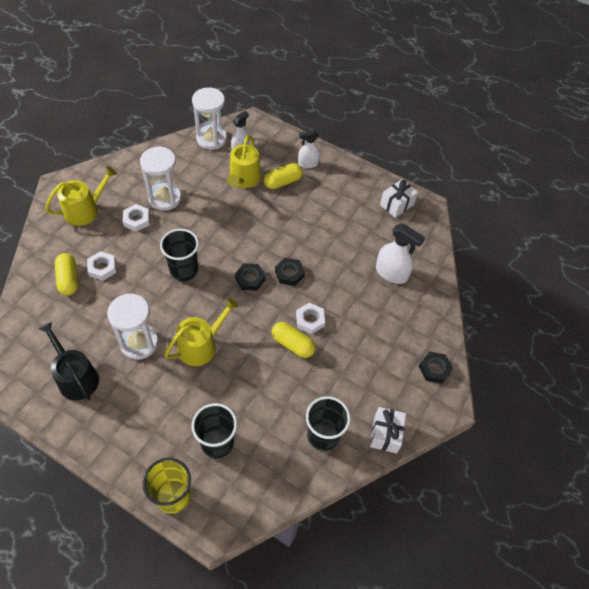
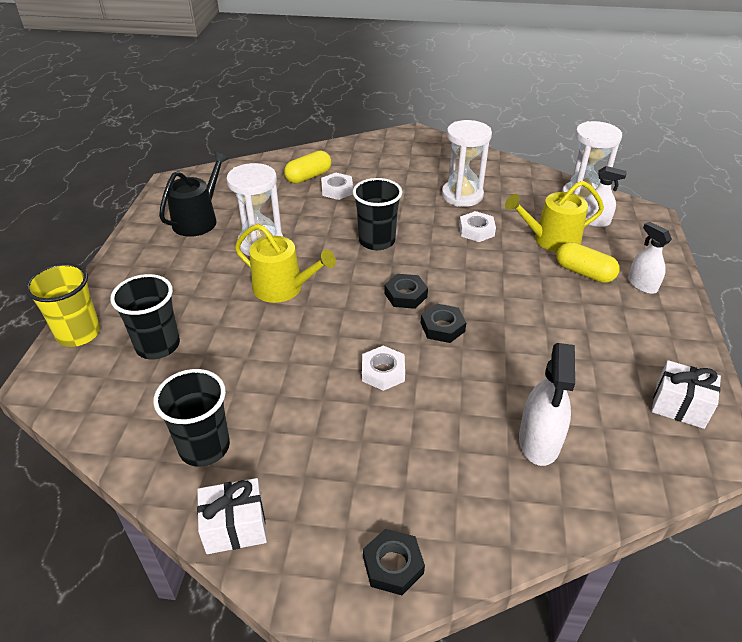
camera: 70 degrees right, 15 degrees down
yellow watering can [45,166,117,226] -> none
white nut [123,204,150,232] -> white nut moved to [459,211,496,242]
yellow capsule [272,322,316,358] -> none

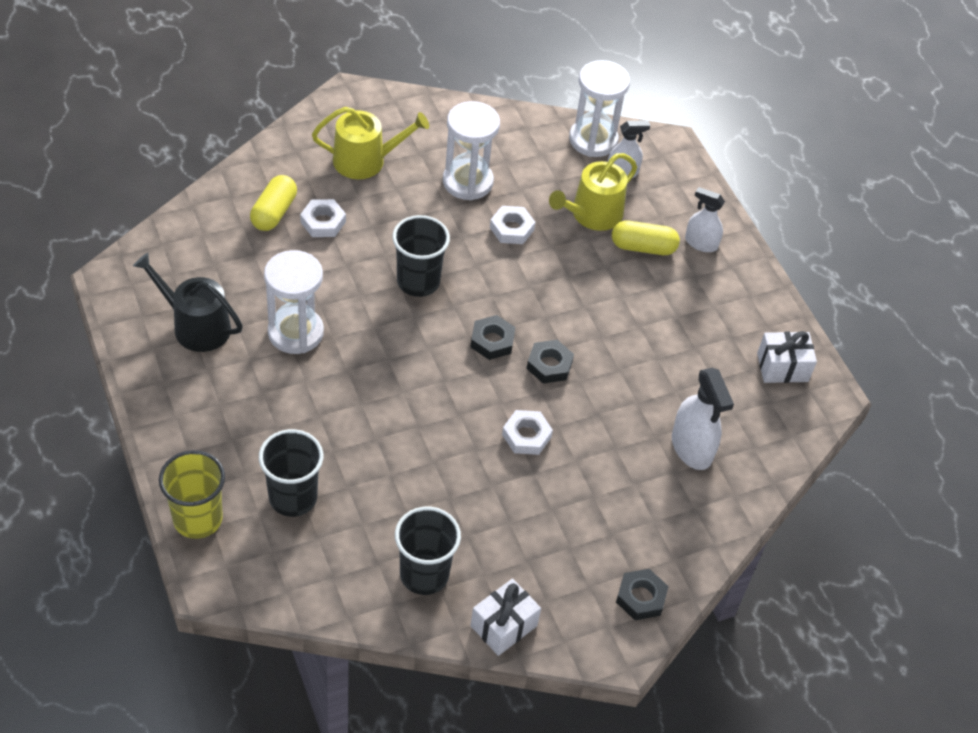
camera: 35 degrees left, 10 degrees up
black watering can [159,152,229,237] -> black watering can turned 60 degrees counterclockwise [133,253,243,352]
yellow watering can [235,224,336,303] -> yellow watering can moved to [312,107,429,179]

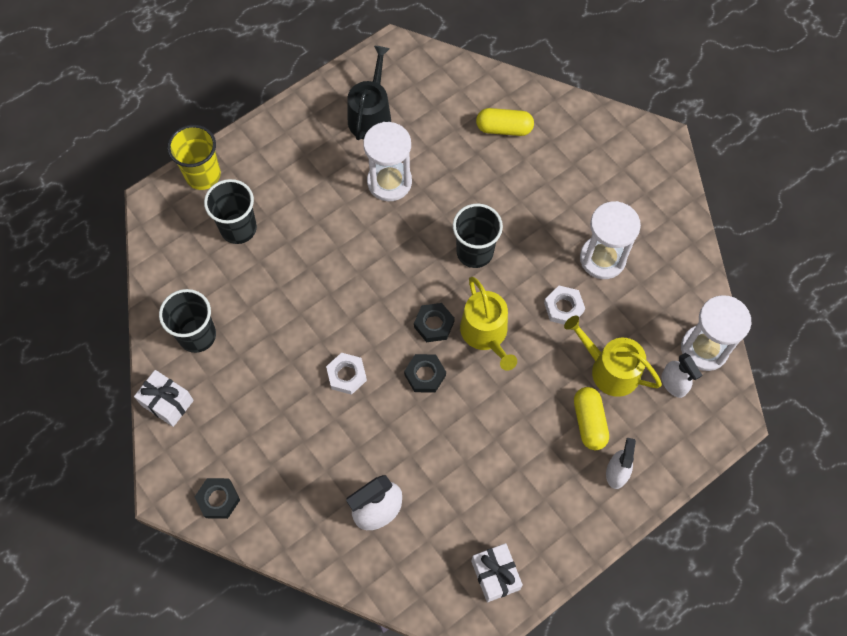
camera: 80 degrees right, 15 degrees up
white nut [300,199,346,237] -> none
yellow watering can [312,107,429,179] -> yellow watering can moved to [460,277,517,371]

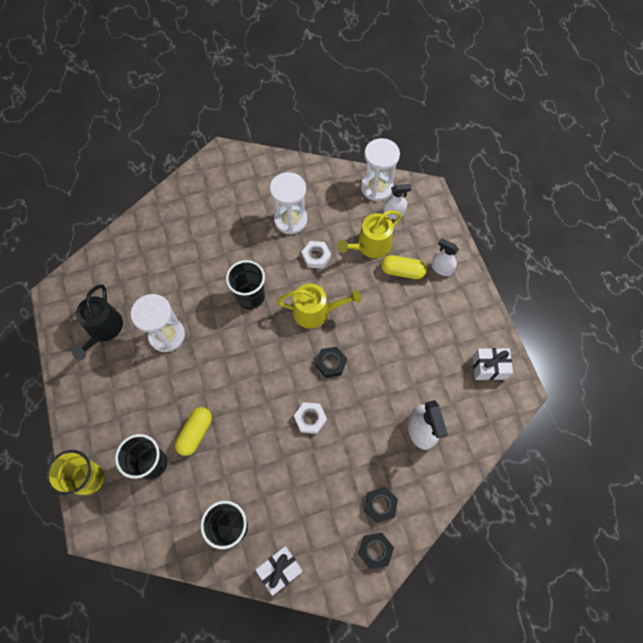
camera: 70 degrees left, 0 degrees up
black watering can [348,46,391,140] -> black watering can turned 120 degrees counterclockwise [72,285,123,360]
black nut [414,303,455,342] -> black nut moved to [364,487,398,523]
yellow capsule [476,108,534,136] -> yellow capsule moved to [175,407,212,456]

